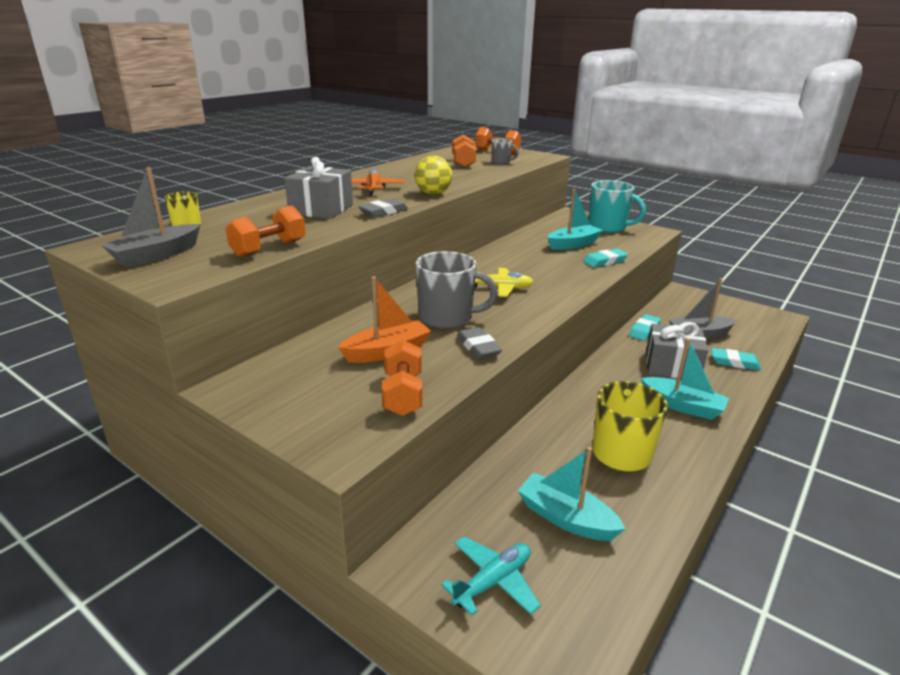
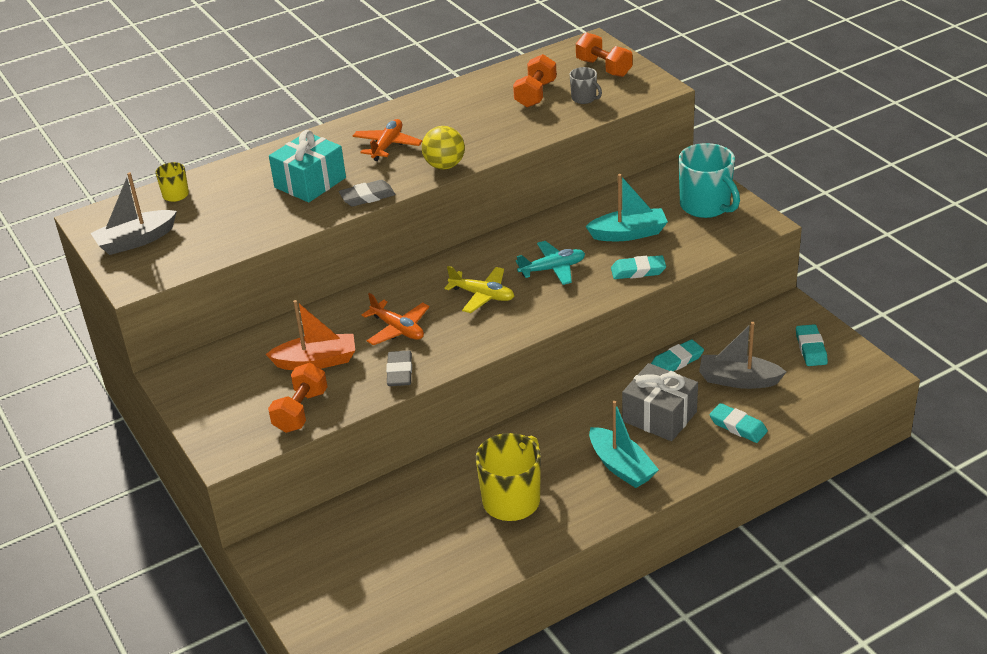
camera: 25 degrees right, 10 degrees up
orange dumbbell [225,205,306,258] -> none
grey gift [284,157,353,219] -> turquoise gift [269,130,346,203]
grey mug [416,251,498,329] -> orange plane [362,293,429,345]
turquoise plane [442,536,541,616] -> turquoise plane moved to [516,241,585,285]
turquoise boat [518,447,625,541] -> none
none -> turquoise eraser [796,324,828,366]

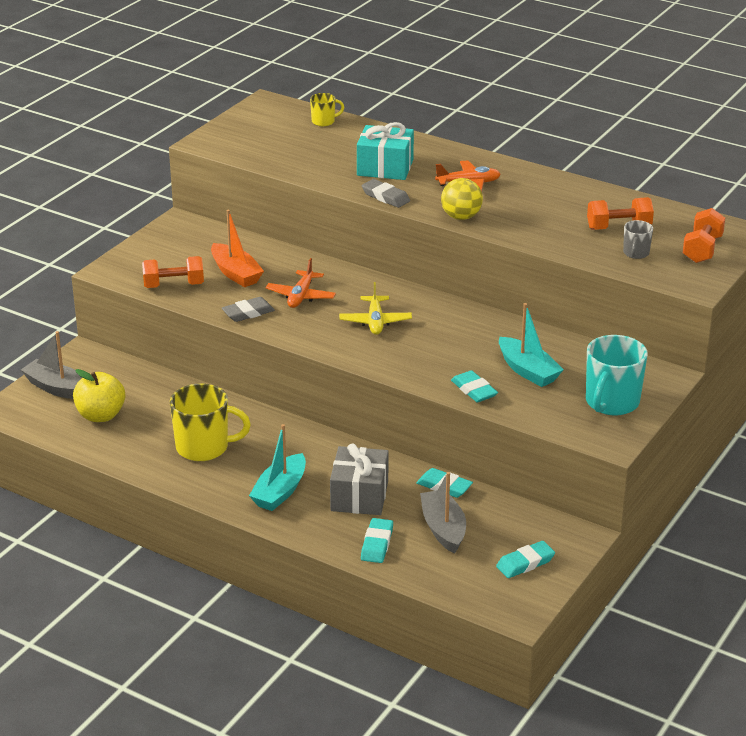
camera: 60 degrees right, 5 degrees down
grey boat [91,172,177,255] -> grey boat moved to [21,331,83,399]
turquoise plane [516,241,585,285] -> none
none -> yellow apple [73,369,125,422]

